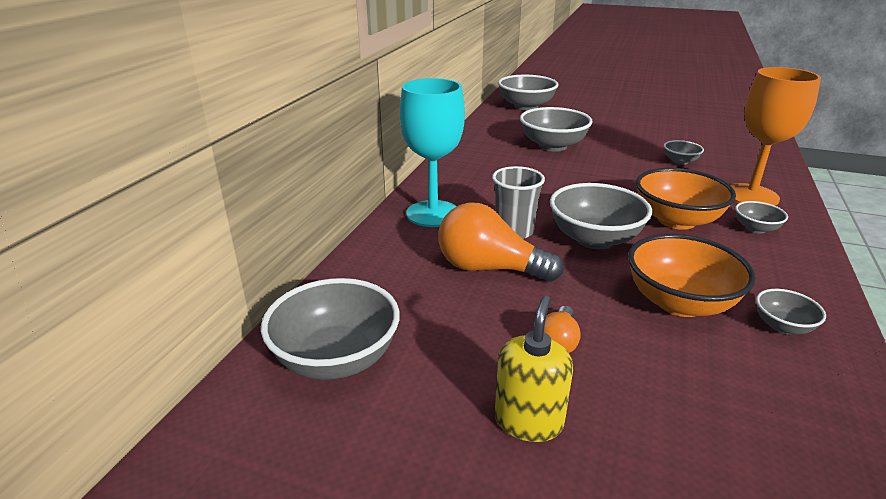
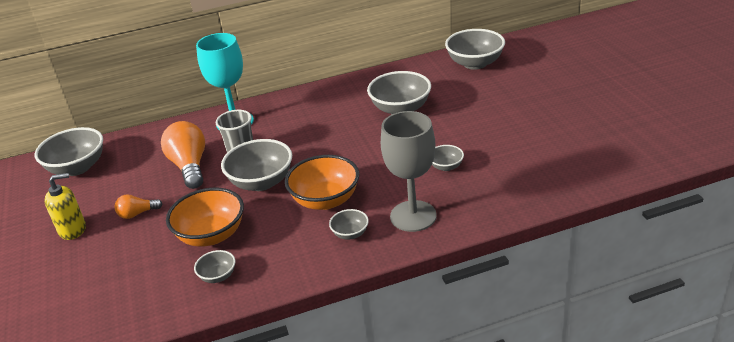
camera: 55 degrees right, 5 degrees up
orange goblet [730,67,821,206] -> grey goblet [381,111,437,232]

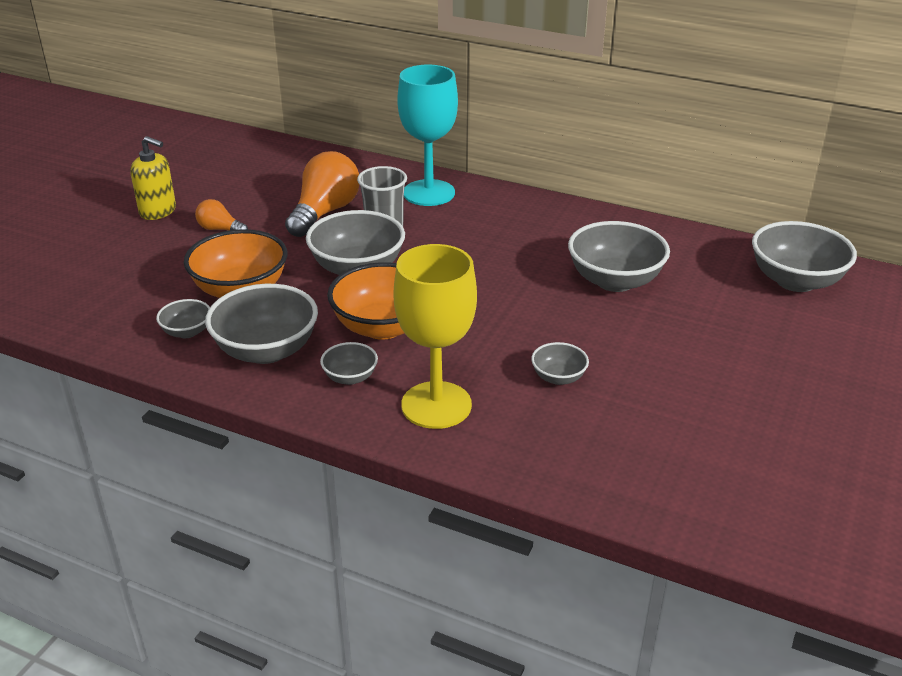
camera: 40 degrees right, 0 degrees up
grey bowl [35,127,103,176] -> grey bowl moved to [205,284,318,364]
grey goblet [381,111,437,232] -> yellow goblet [394,244,477,429]

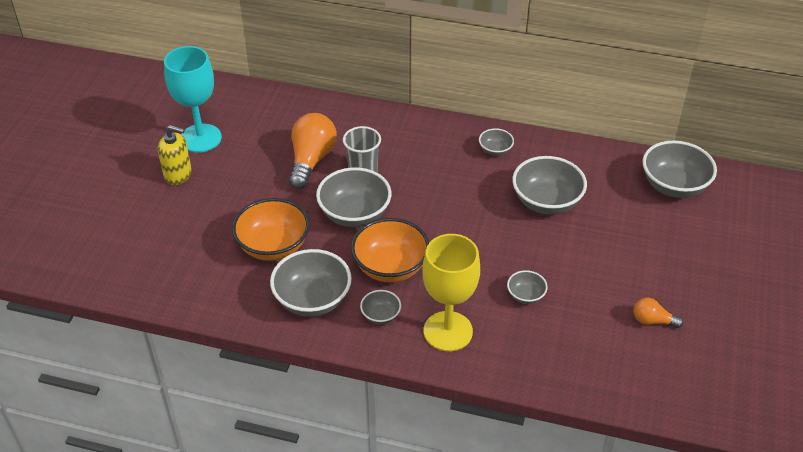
camera: 10 degrees left, 10 degrees up
grey bowl [156,299,210,338] -> grey bowl moved to [479,128,514,156]
orange light bulb [195,199,248,231] -> orange light bulb moved to [634,298,683,328]
turquoise goblet [397,65,458,206] -> turquoise goblet moved to [164,46,222,153]

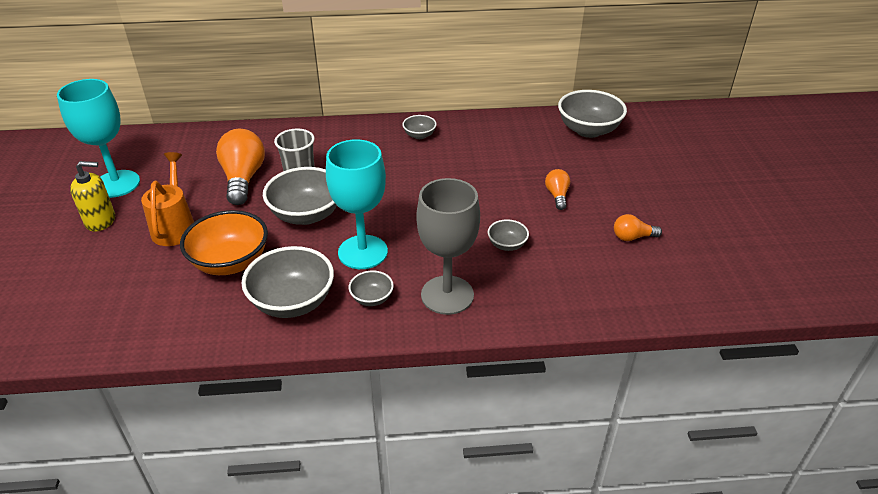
camera: 20 degrees left, 5 degrees down
orange bowl [351,218,429,282] -> turquoise goblet [326,139,388,269]
yellow goblet [422,234,480,351] -> grey goblet [416,178,480,315]
grey bowl [512,156,587,215] -> none
none -> orange watering can [141,152,194,246]
none -> orange light bulb [545,169,570,210]

